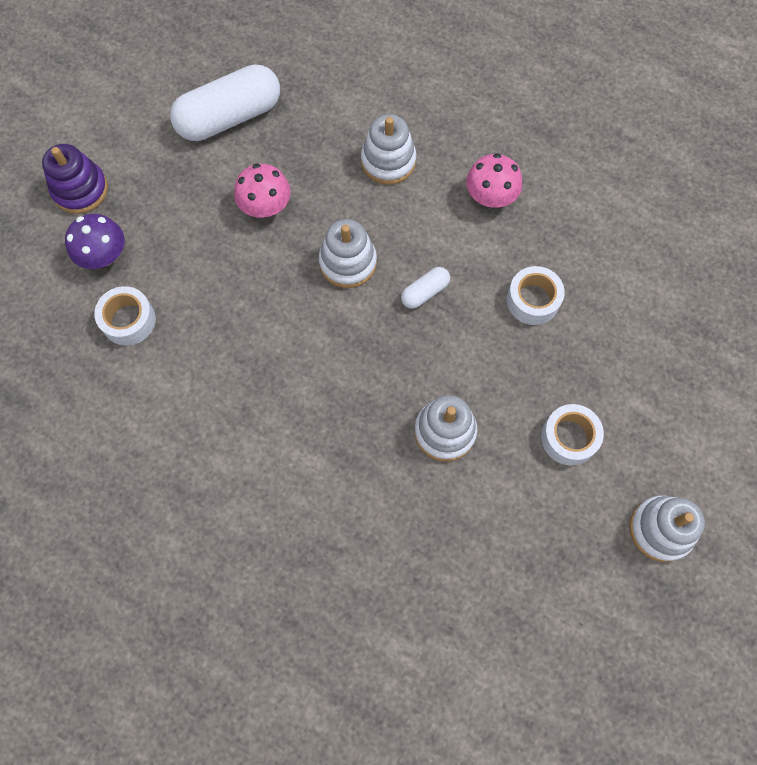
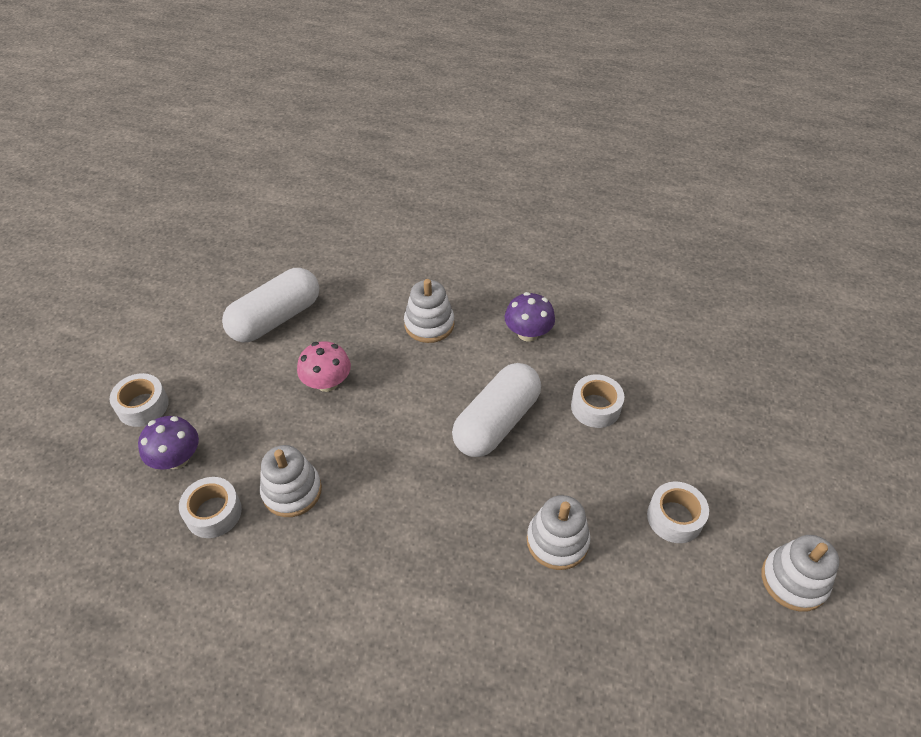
camera: 15 degrees left, 20 degrees down
purple stacking toy [42,144,108,214] -> white tape [110,373,169,427]
white stacking toy [319,219,377,288] -> white stacking toy moved to [260,445,322,517]
white capsule [401,267,450,309] -> white capsule [452,363,541,457], size x2.17
pink mushroom [466,153,522,208] -> purple mushroom [505,292,555,342]

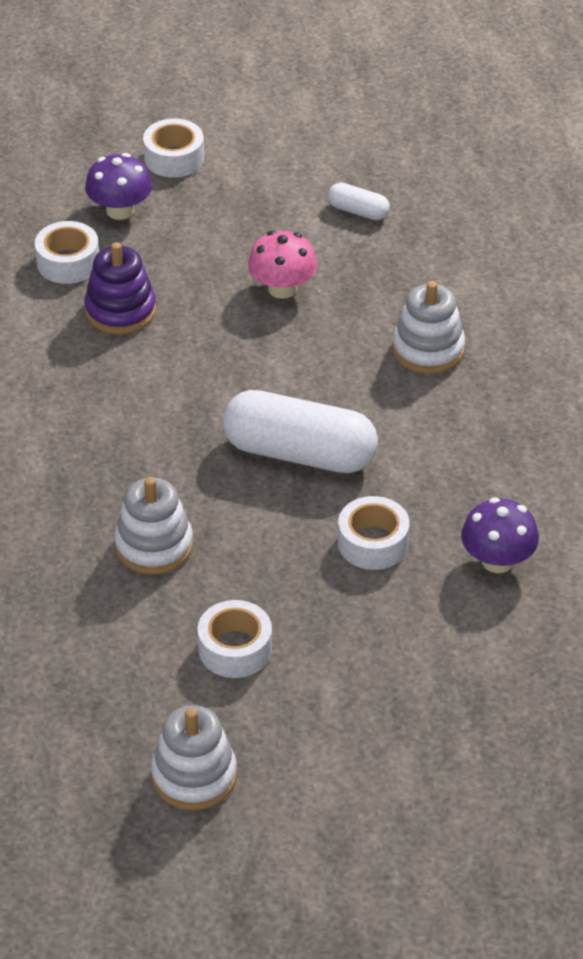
camera: 70 degrees right, 5 degrees down
white capsule [222,268,319,343] -> white capsule [328,183,390,220], size x0.46
white stacking toy [260,445,322,517] -> purple stacking toy [84,242,156,334]
purple mushroom [505,292,555,342] -> purple mushroom moved to [461,497,539,573]

